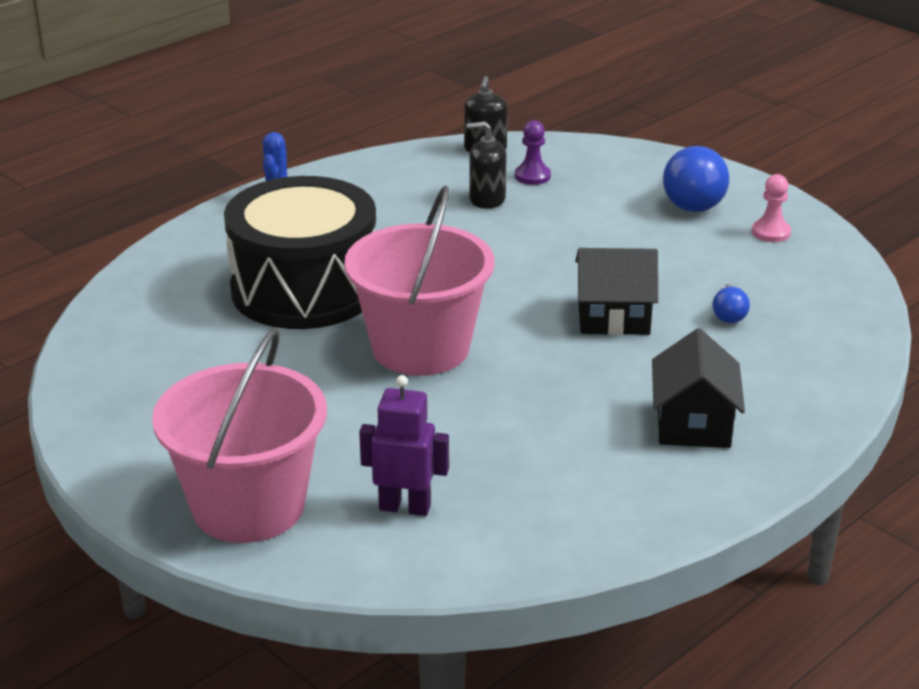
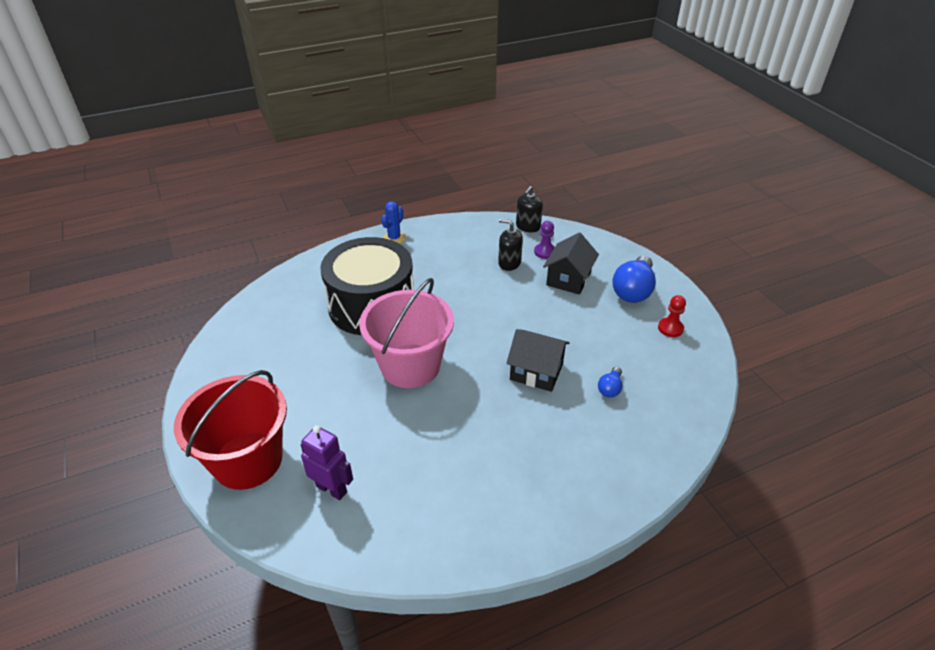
camera: 20 degrees right, 10 degrees up
pink bucket [152,328,327,543] -> red bucket [174,370,287,490]
black house [652,328,745,448] -> black house moved to [543,233,599,295]
pink pawn [752,174,791,242] -> red pawn [658,295,686,337]

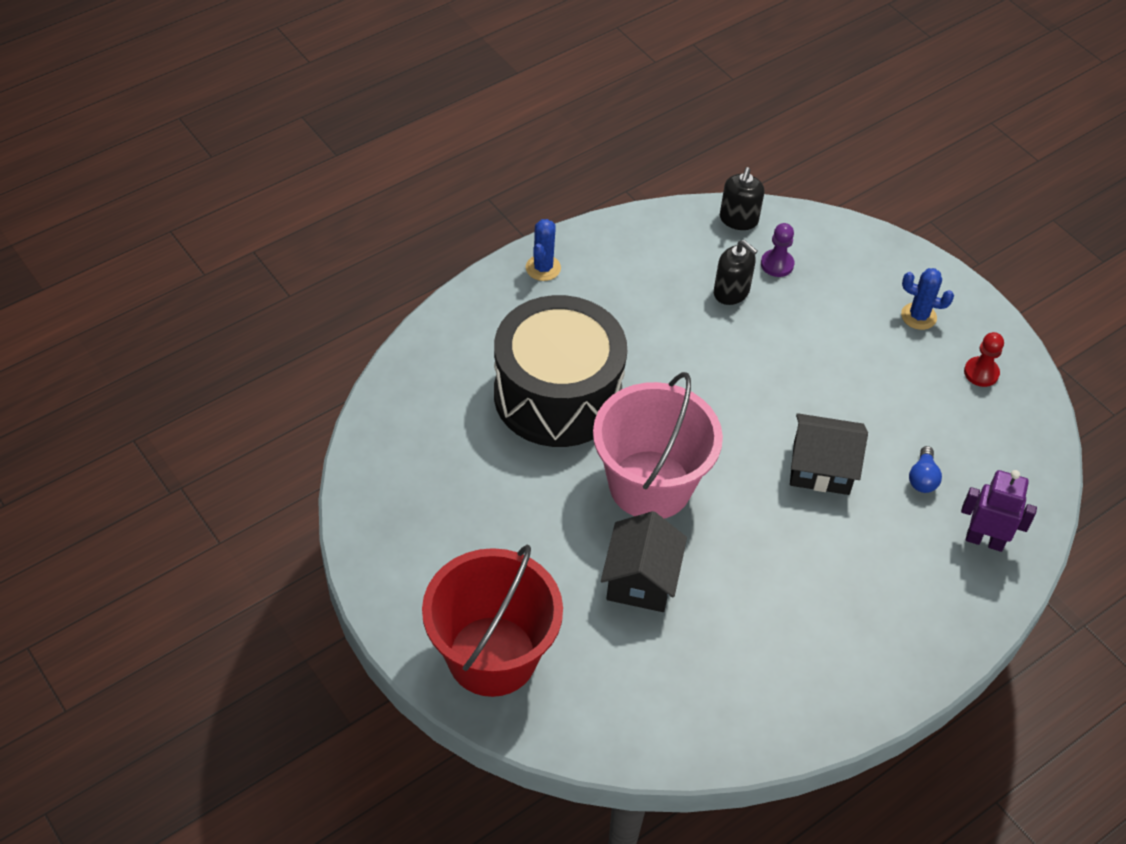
camera: 15 degrees left, 10 degrees up
purple robot [301,425,353,500] -> purple robot moved to [961,470,1037,552]
black soap dispenser [498,219,523,271] -> black soap dispenser turned 150 degrees counterclockwise [714,240,758,305]
black house [543,233,599,295] -> black house moved to [601,511,687,612]
blue light bulb [612,255,656,303] -> blue cactus [901,268,954,330]

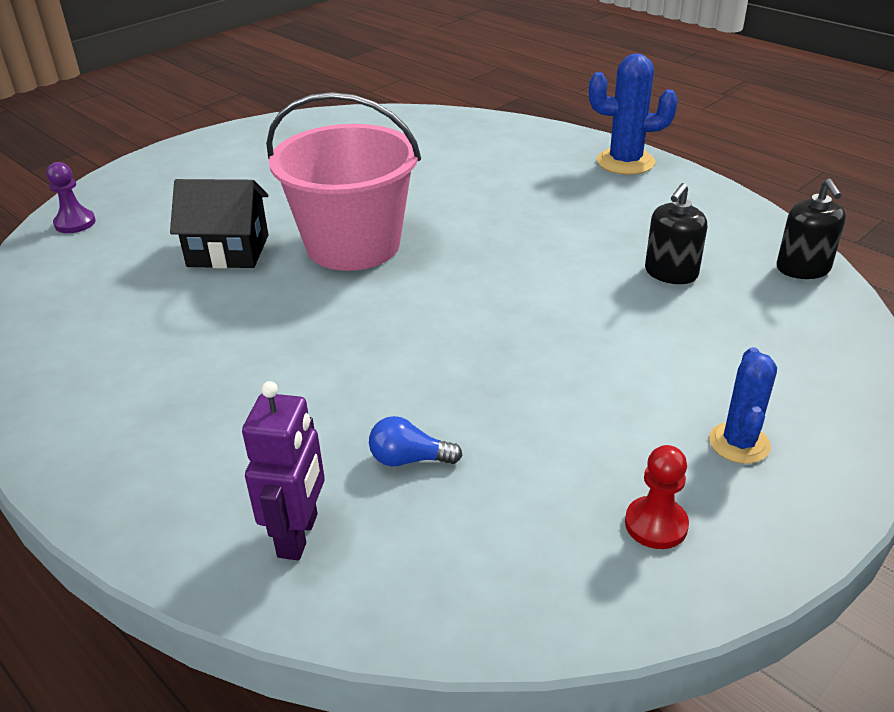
camera: 85 degrees right, 15 degrees down
red bucket [422,544,563,697] -> none
black drum [494,295,627,447] -> none
blue cactus [526,219,561,281] -> blue cactus [589,53,678,175], size x1.52
black soap dispenser [720,167,765,230] -> black soap dispenser turned 105 degrees counterclockwise [777,179,846,279]
purple pawn [761,223,794,277] -> purple pawn moved to [46,162,96,233]
black house [790,413,868,495] -> none

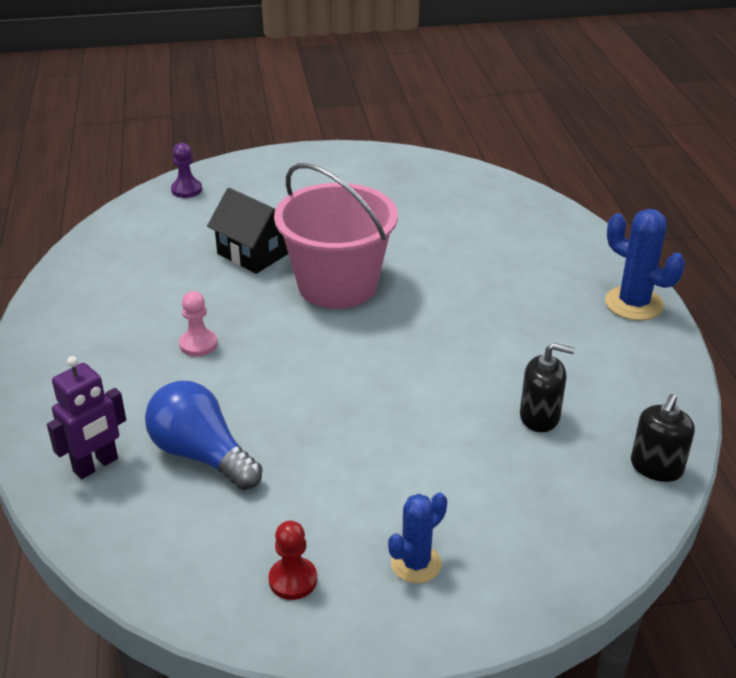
camera: 35 degrees right, 0 degrees up
blue light bulb [369,416,463,466] -> blue light bulb [145,381,262,490], size x2.00
black soap dispenser [645,183,707,284] -> black soap dispenser turned 150 degrees counterclockwise [520,343,575,432]
none -> pink pawn [179,291,218,356]

